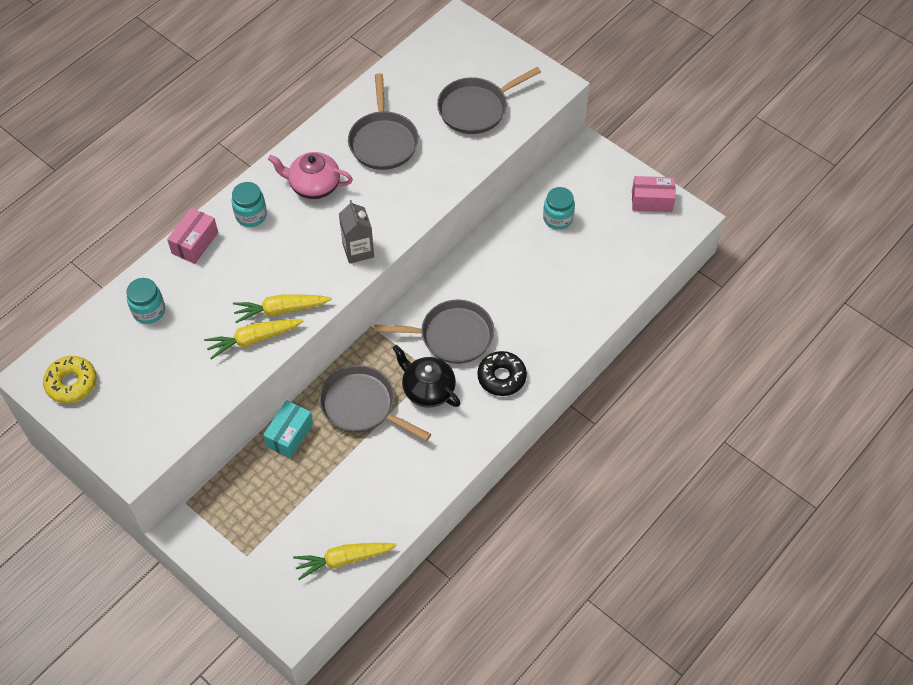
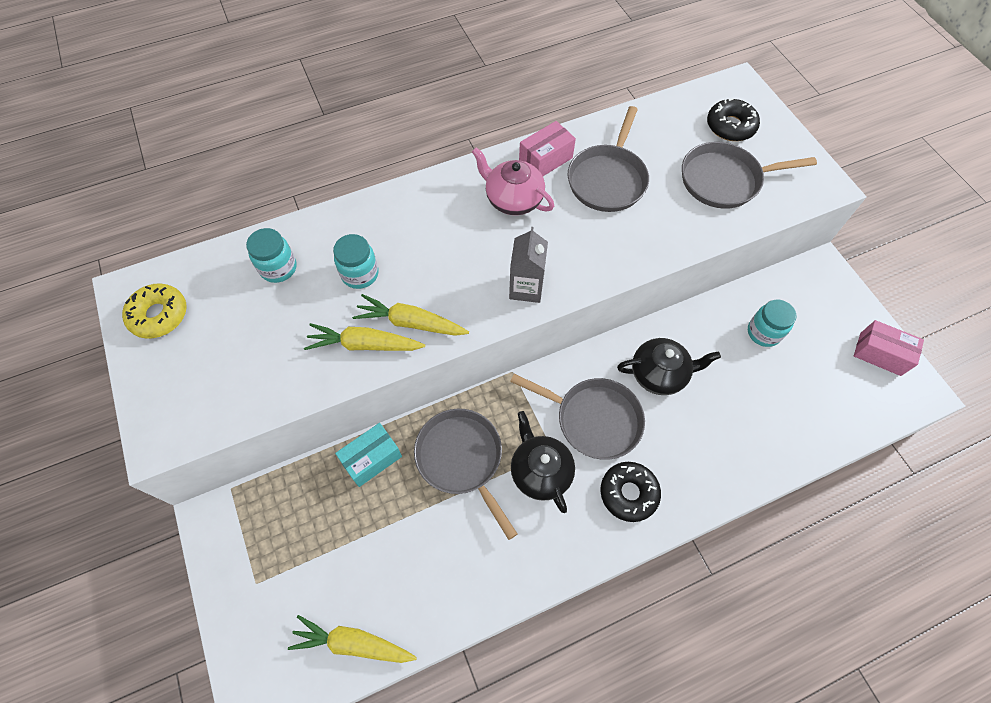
camera: 25 degrees right, 5 degrees up
pink box [167,208,218,264] -> pink box moved to [519,121,576,176]
turquoise jar [232,182,267,227] -> turquoise jar moved to [333,234,379,289]
none -> black teapot [617,338,721,395]
none -> black donut [707,98,760,141]

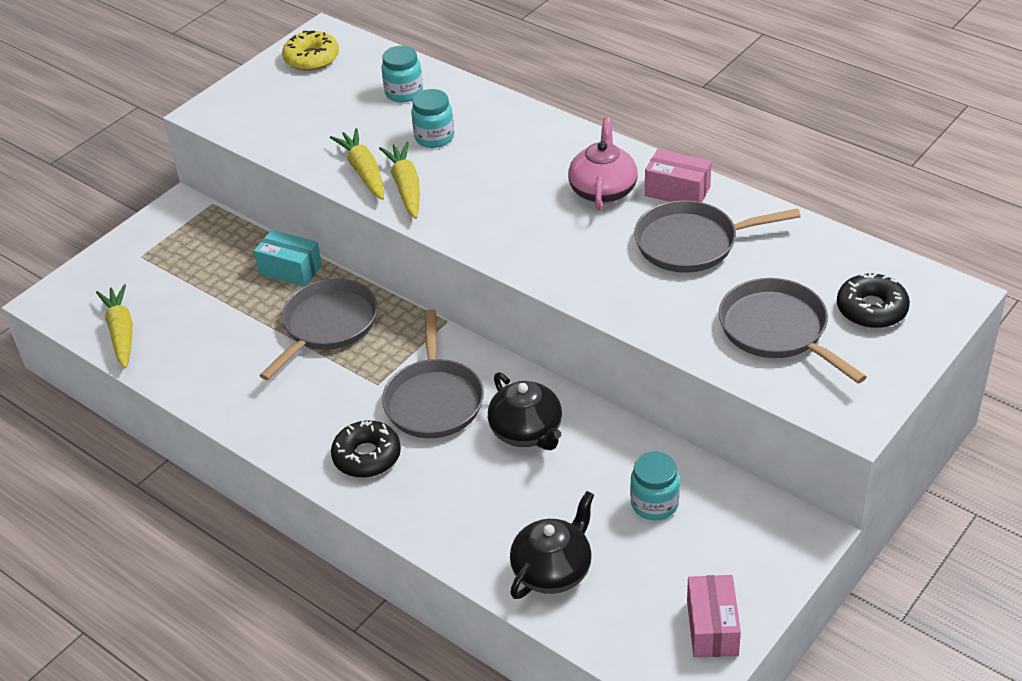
camera: 65 degrees right, 20 degrees down
grey carton [509,227,548,303] -> none
black teapot [511,411,575,513] -> black teapot moved to [510,491,594,599]

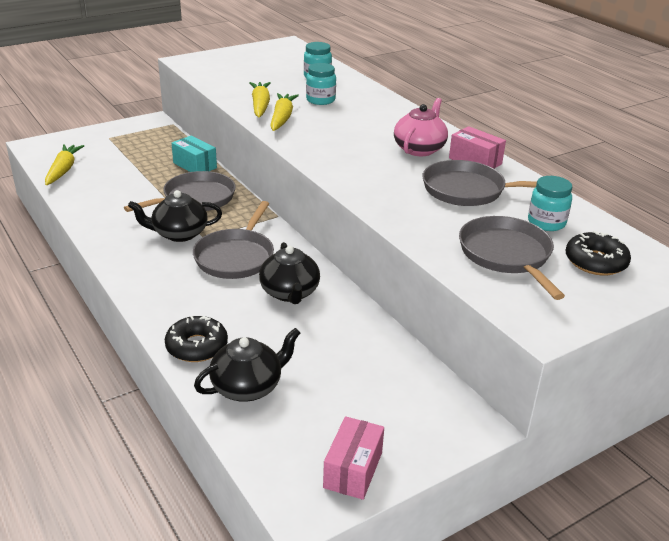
camera: 15 degrees right, 10 degrees down
yellow donut [282,31,339,71] -> none
black donut [331,421,401,478] -> black donut moved to [165,316,228,362]
turquoise jar [630,452,680,520] -> turquoise jar moved to [528,176,572,231]
none -> black teapot [128,190,222,242]

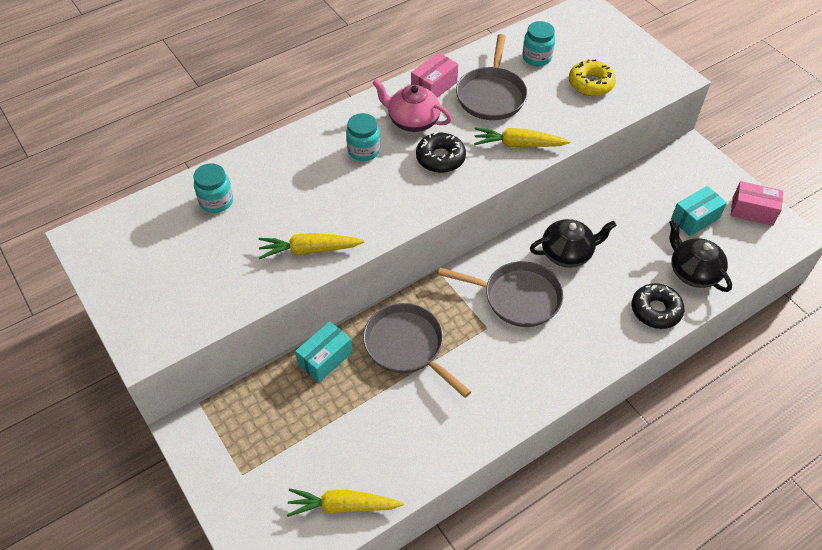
camera: 90 degrees left, 20 degrees up
black teapot [128,190,222,242] -> none
yellow carrot [270,93,299,131] -> yellow carrot moved to [474,127,570,147]
turquoise jar [306,63,336,105] -> turquoise jar moved to [346,113,380,161]
grey pan [459,216,565,300] -> yellow donut [569,59,616,96]
black donut [565,231,631,275] -> black donut moved to [416,132,466,173]
none -> turquoise box [671,186,727,236]

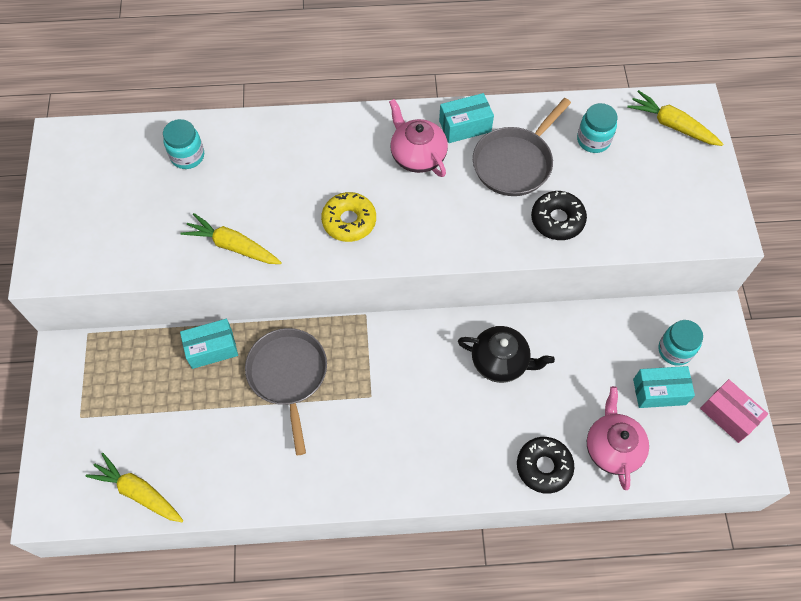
camera: 30 degrees right, 10 degrees up
turquoise jar [346,113,380,161] -> turquoise jar moved to [658,320,703,366]
pink box [411,52,458,98] -> turquoise box [439,93,494,143]
black donut [416,132,466,173] -> black donut moved to [531,191,587,240]
grey pan [438,261,564,327] -> none
yellow carrot [474,127,570,147] -> yellow carrot moved to [627,90,723,146]
yellow donut [569,59,616,96] -> yellow donut moved to [321,192,376,242]
black teapot [669,219,732,292] -> pink teapot [587,386,649,490]

